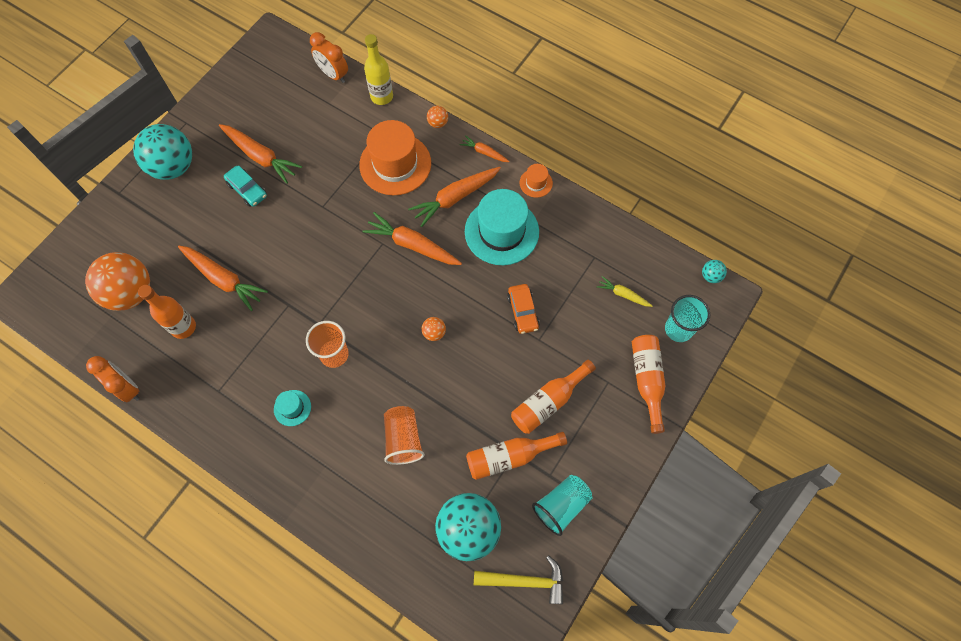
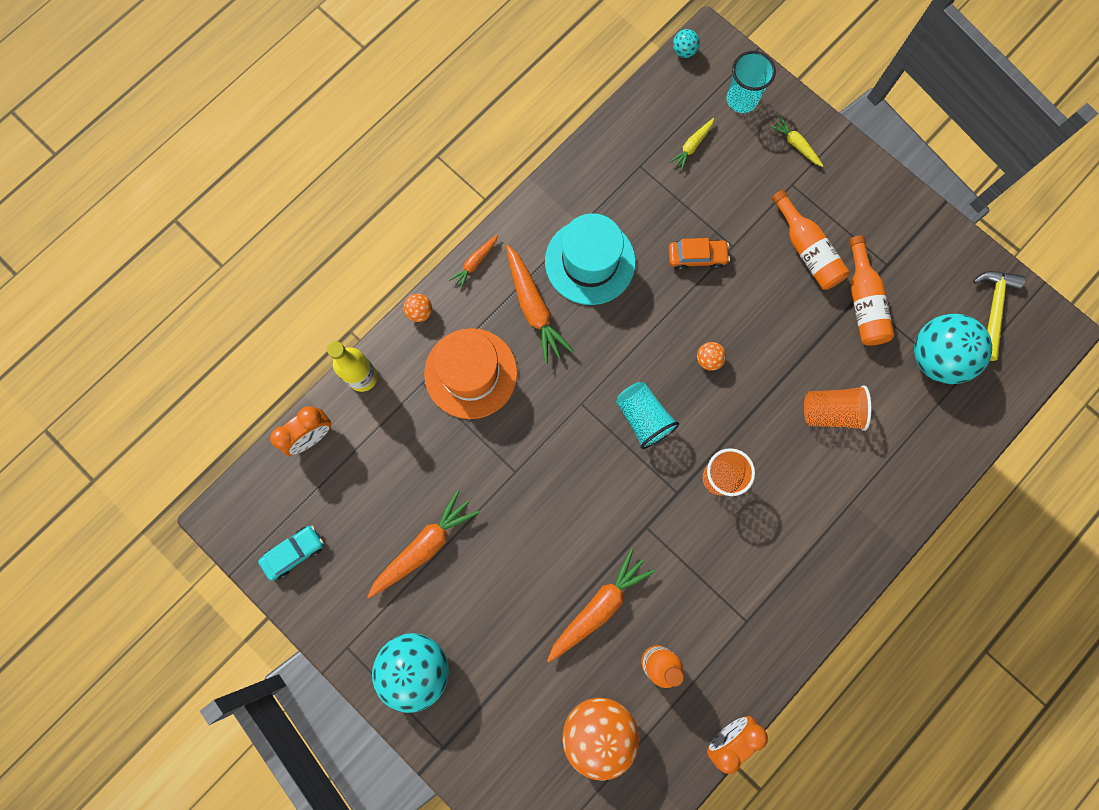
camera: 80 degrees left, 10 degrees up
turquoise car [224,166,267,207] -> turquoise car moved to [258,526,324,581]
turquoise hat [274,390,311,426] -> none
orange carrot [362,212,462,265] -> none
orange hat [520,164,553,198] -> none
turquoise cup [532,475,593,536] -> turquoise cup moved to [616,382,679,449]
orange bottle [632,335,666,434] -> yellow carrot [770,117,823,167]

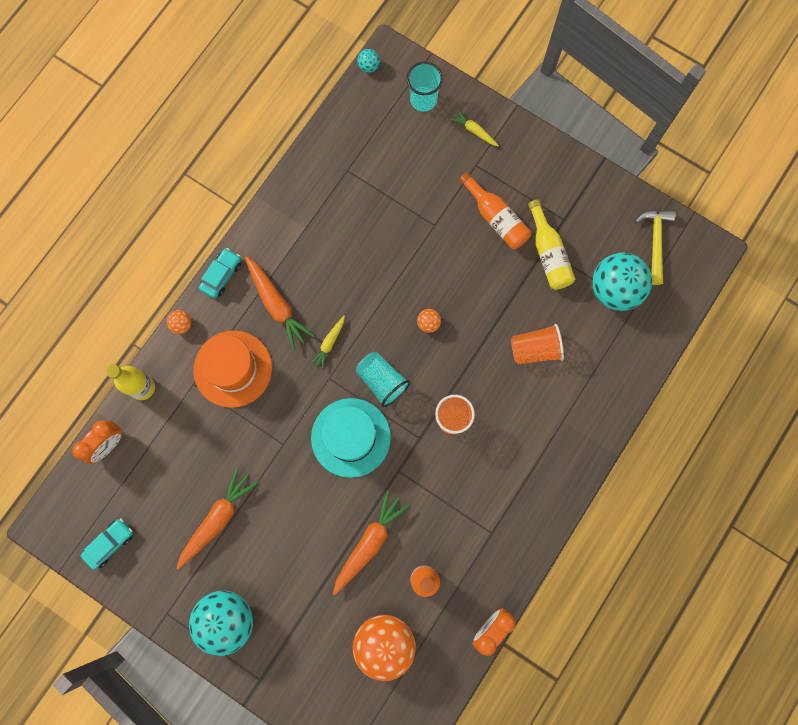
camera: 10 degrees left, 0 degrees up
orange carrot [449,234,498,290] -> turquoise car [199,248,241,298]
turquoise hat [545,213,636,305] -> turquoise hat moved to [311,398,391,478]
orange car [668,238,730,271] -> none
yellow carrot [669,118,715,171] -> yellow carrot moved to [311,316,345,369]
orange bottle [849,235,894,346] -> yellow bottle [528,200,575,290]

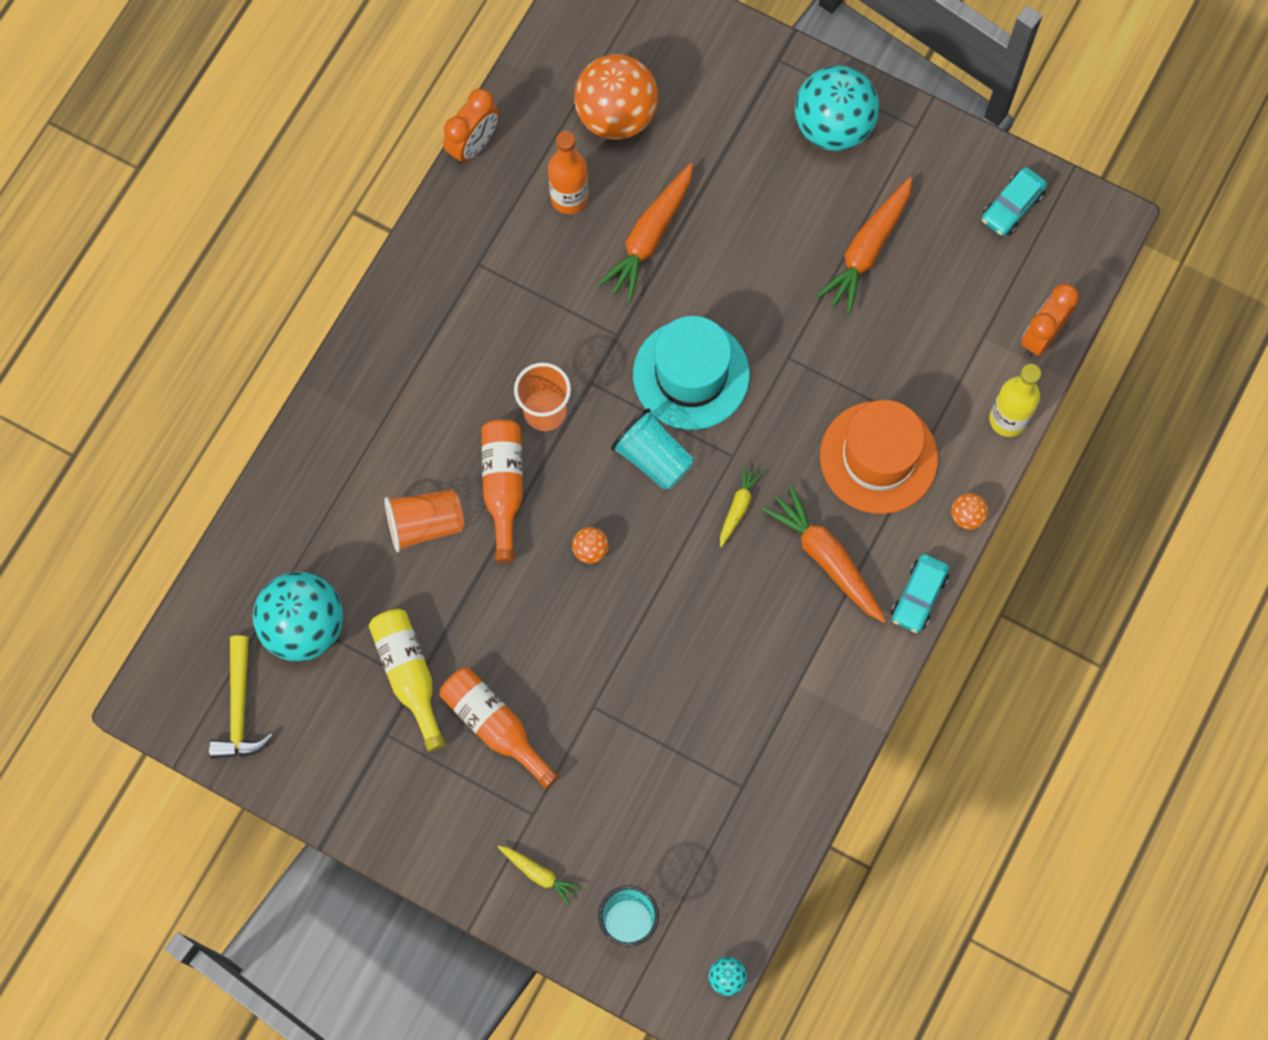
camera: 175 degrees right, 5 degrees down
none -> orange bottle [481,420,523,563]

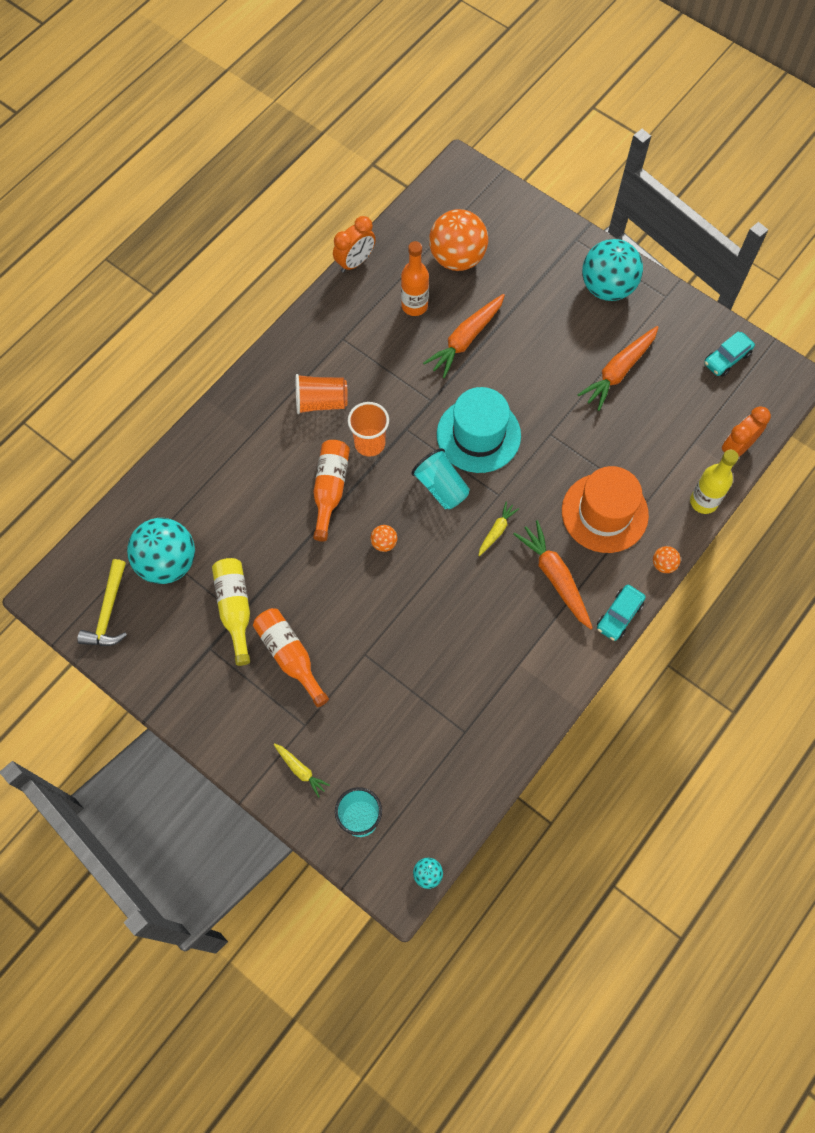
camera: 10 degrees right, 5 degrees down
orange cup [384,489,464,552] -> orange cup moved to [296,374,348,414]

